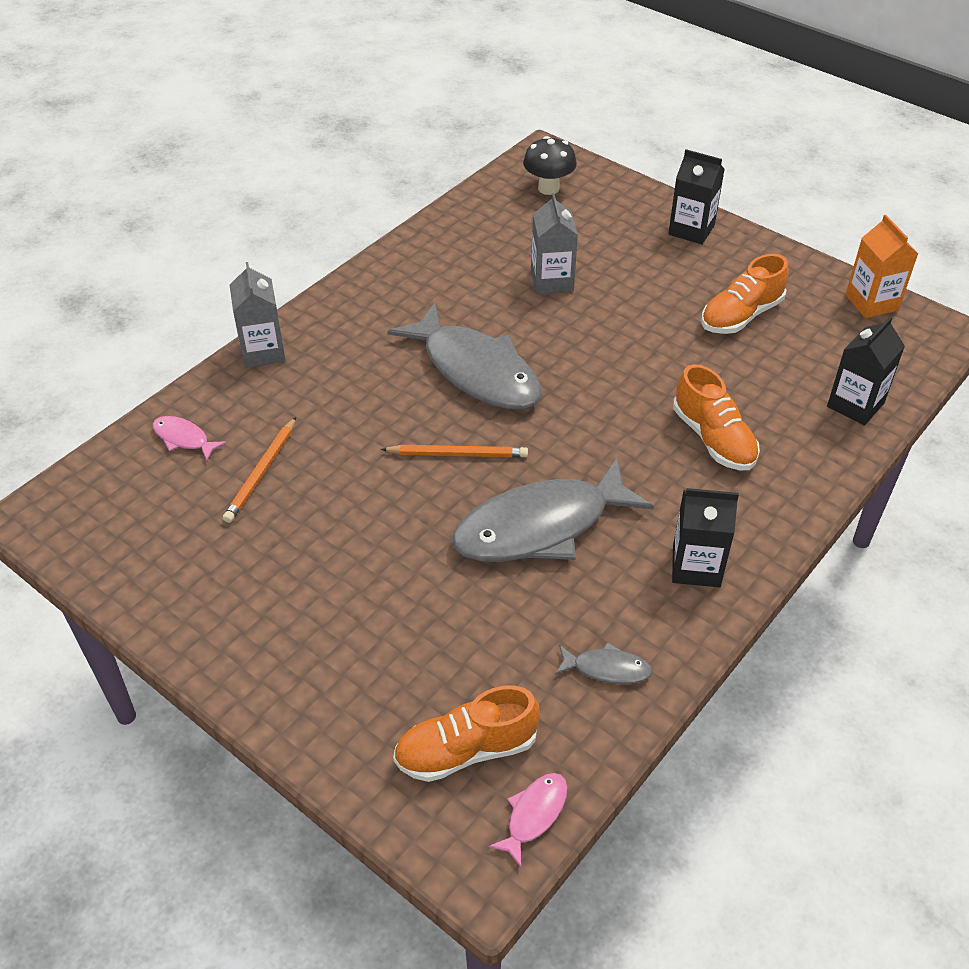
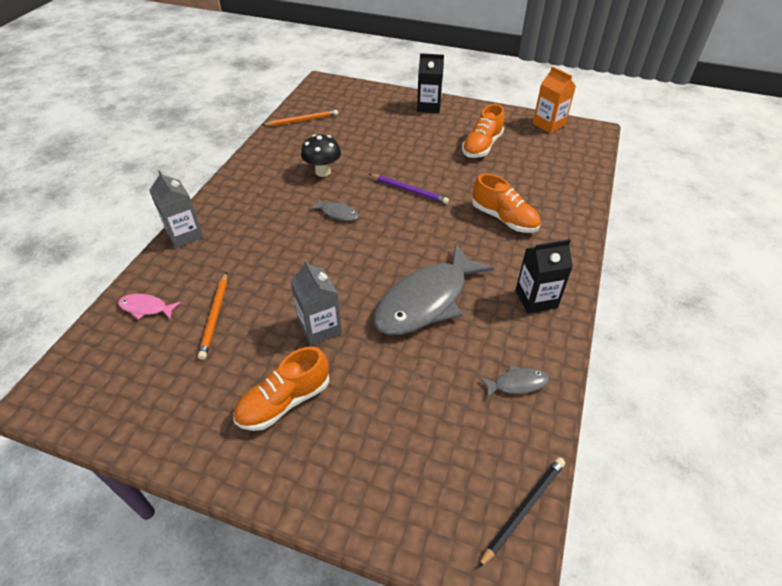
camera: 20 degrees left, 0 degrees up
orange pencil [381,445,528,457] -> orange pencil moved to [263,110,338,126]
grey fish [387,303,541,410] -> grey fish [309,198,359,221], size x0.42
orange shoe [393,686,540,782] -> orange shoe moved to [233,347,329,431]
pink fish [488,773,567,867] -> black pencil [478,457,565,568]
black mushroom [523,136,577,195] -> black mushroom moved to [301,134,341,177]
grey carton [531,193,578,294] -> grey carton moved to [290,260,342,345]
black carton [827,316,905,426] -> none
none -> purple pencil [369,174,449,204]

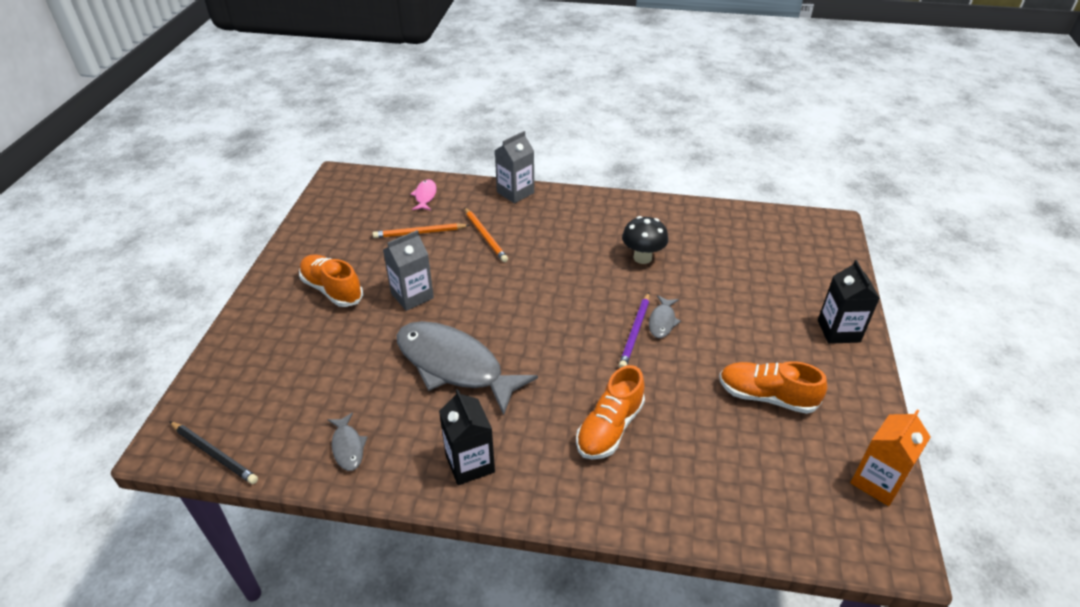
camera: 80 degrees right, 5 degrees down
orange pencil [263,110,338,126] -> orange pencil moved to [464,207,508,262]
grey fish [309,198,359,221] -> grey fish moved to [649,295,681,338]

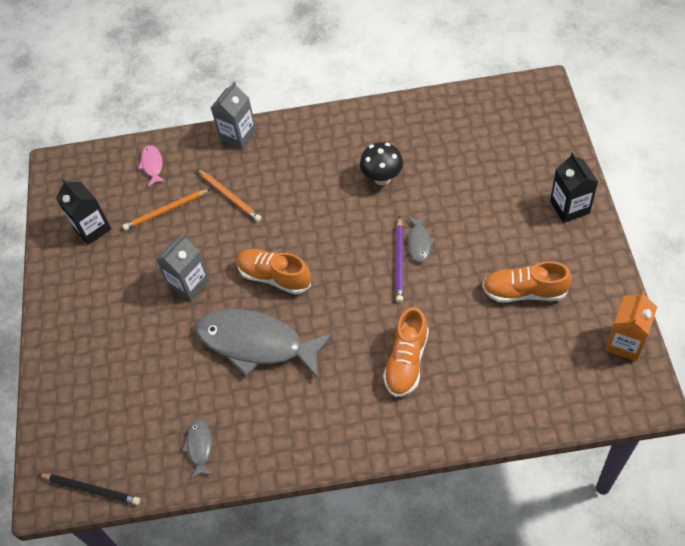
camera: 10 degrees left, 15 degrees up
orange shoe [299,254,363,307] -> orange shoe moved to [237,249,311,295]
grey fish [327,412,368,471] -> grey fish turned 150 degrees counterclockwise [182,419,212,479]
black carton [439,389,495,485] -> black carton moved to [56,179,111,245]

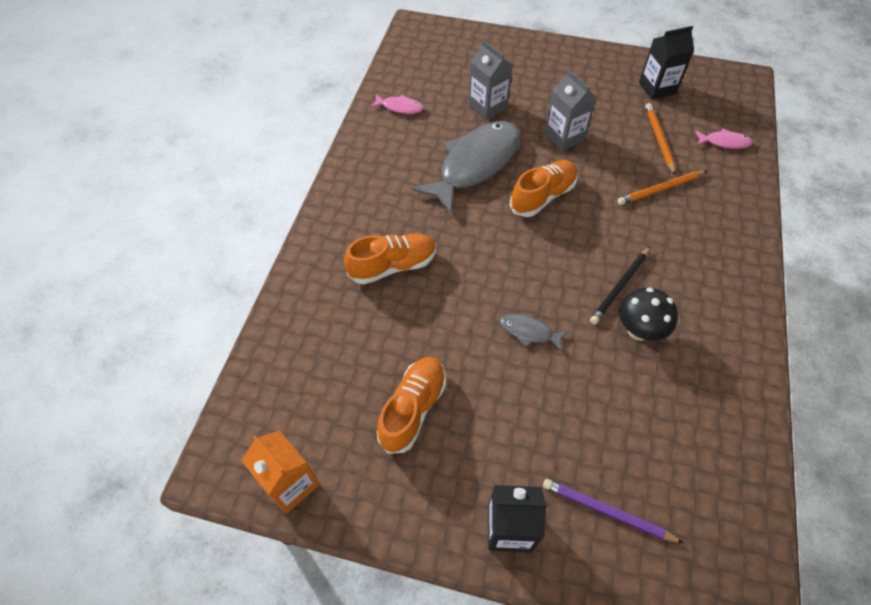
camera: 105 degrees right, 0 degrees up
black pencil [38,474,140,505] -> black pencil moved to [590,247,650,325]
grey fish [182,419,212,479] -> pink fish [370,94,423,114]
grey carton [211,82,257,149] -> grey carton moved to [468,40,513,120]
orange shoe [383,307,429,397] -> orange shoe turned 120 degrees clockwise [344,234,436,284]
purple pencil [396,216,403,302] -> purple pencil moved to [543,479,683,543]

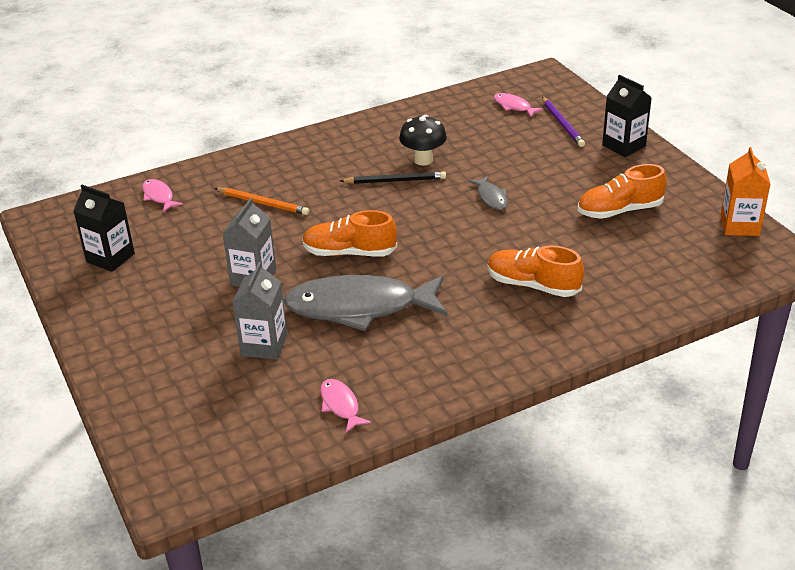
camera: 130 degrees left, 20 degrees down
orange pencil [645,103,676,175] -> none
none -> pink fish [494,93,543,117]

